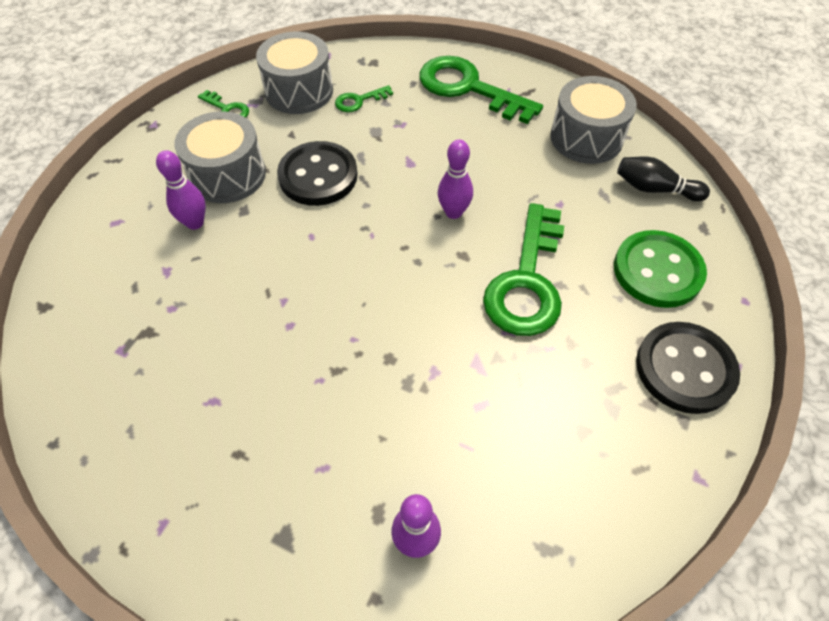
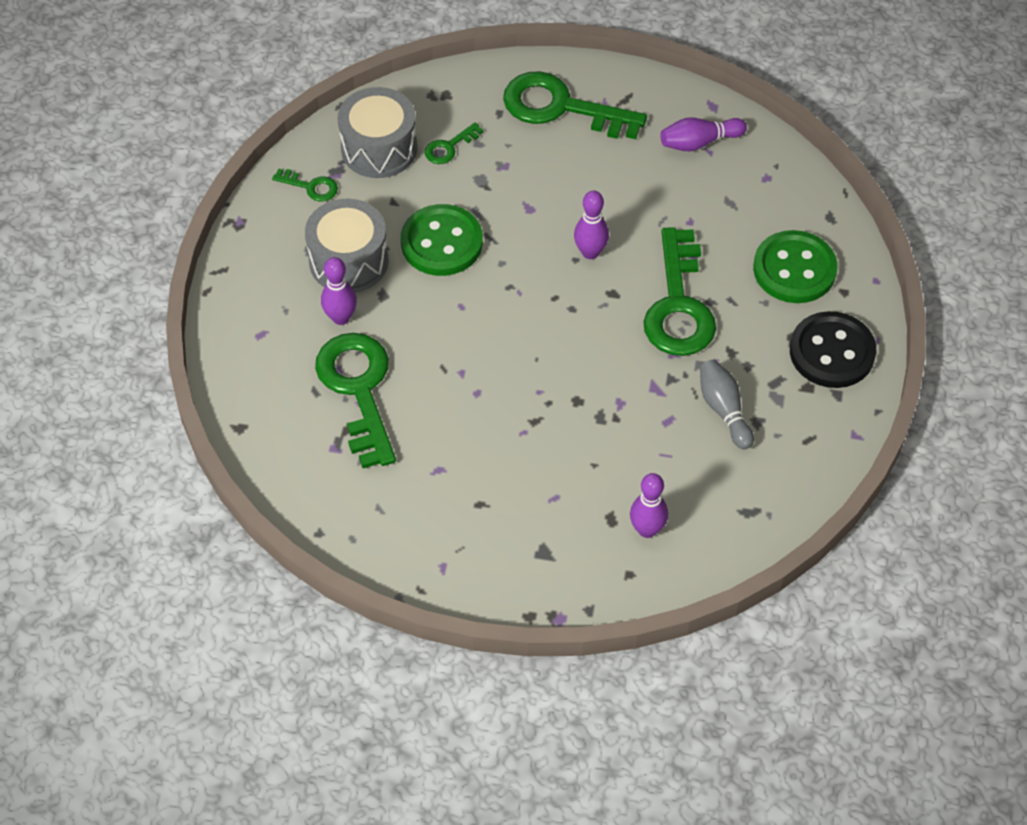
camera: 15 degrees left, 0 degrees up
black button [277,141,358,206] -> green button [401,204,483,276]
grey drum [550,76,637,164] -> purple bowling pin [660,117,747,151]
black bowling pin [617,157,710,201] -> none
none -> green key [315,333,396,468]
none -> grey bowling pin [700,360,754,449]

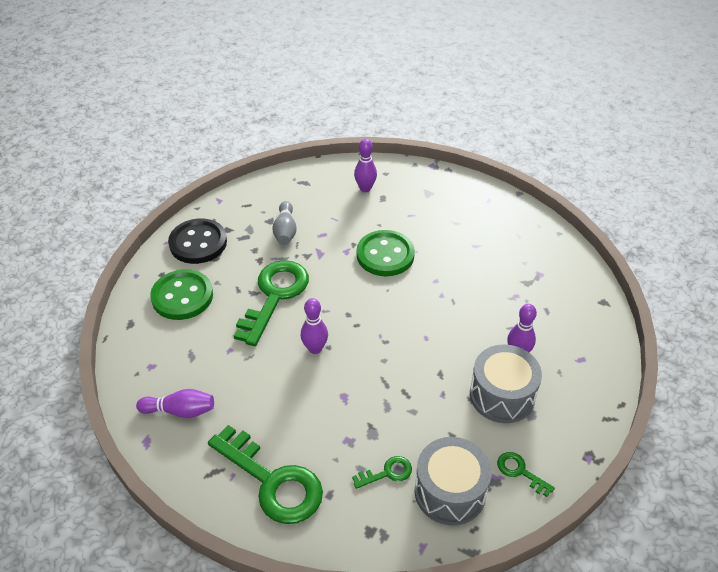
camera: 160 degrees left, 10 degrees down
green key [315,333,396,468] -> none
green button [401,204,483,276] -> green button moved to [357,230,415,276]

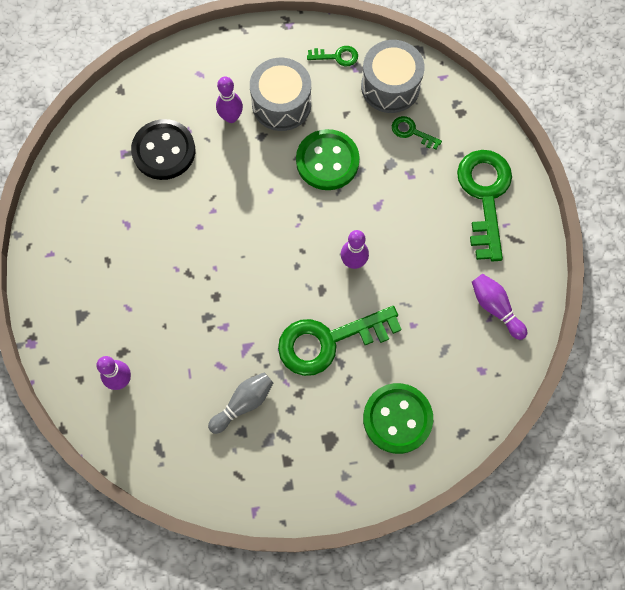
camera: 130 degrees left, 25 degrees up
black button [168,219,227,264] -> black button moved to [131,119,195,180]
green button [357,230,415,276] -> green button moved to [296,129,360,190]
green key [497,452,555,497] -> green key turned 90 degrees counterclockwise [307,46,358,66]

